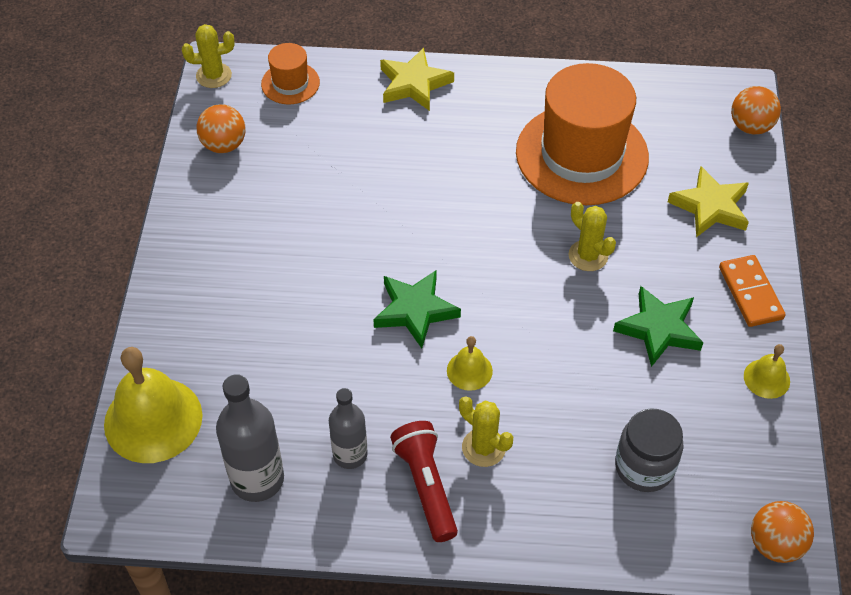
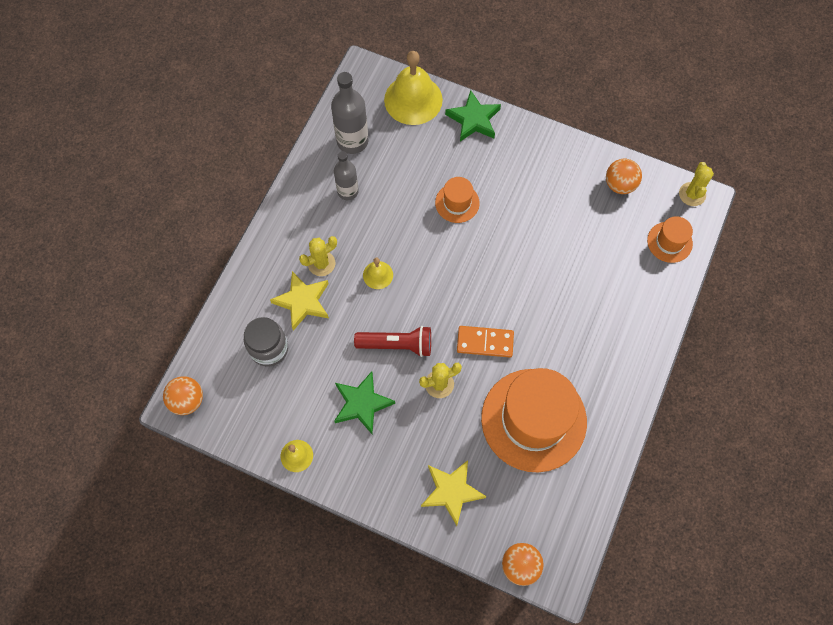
camera: 110 degrees right, 15 degrees up
green star [373,270,461,348] -> green star moved to [445,90,501,142]
yellow star [380,48,454,111] -> yellow star moved to [270,271,329,331]
red flashlight [390,421,458,542] -> red flashlight moved to [354,326,431,357]
orange domino [719,255,786,327] -> orange domino moved to [457,326,514,357]
none -> orange hat [435,177,480,223]

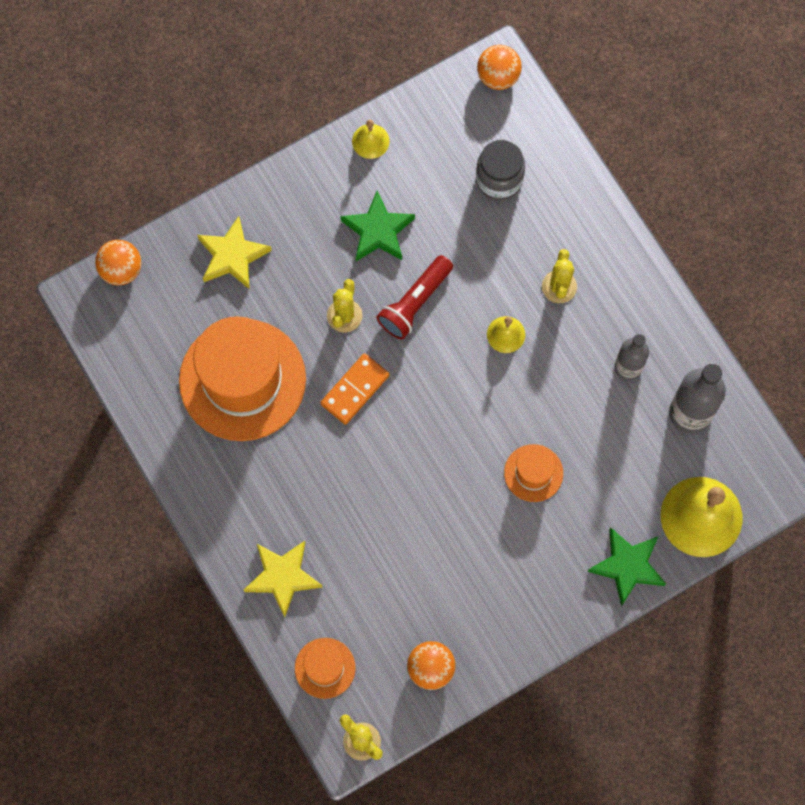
camera: 125 degrees right, 5 degrees up
yellow star [270,271,329,331] -> yellow star moved to [244,541,322,617]

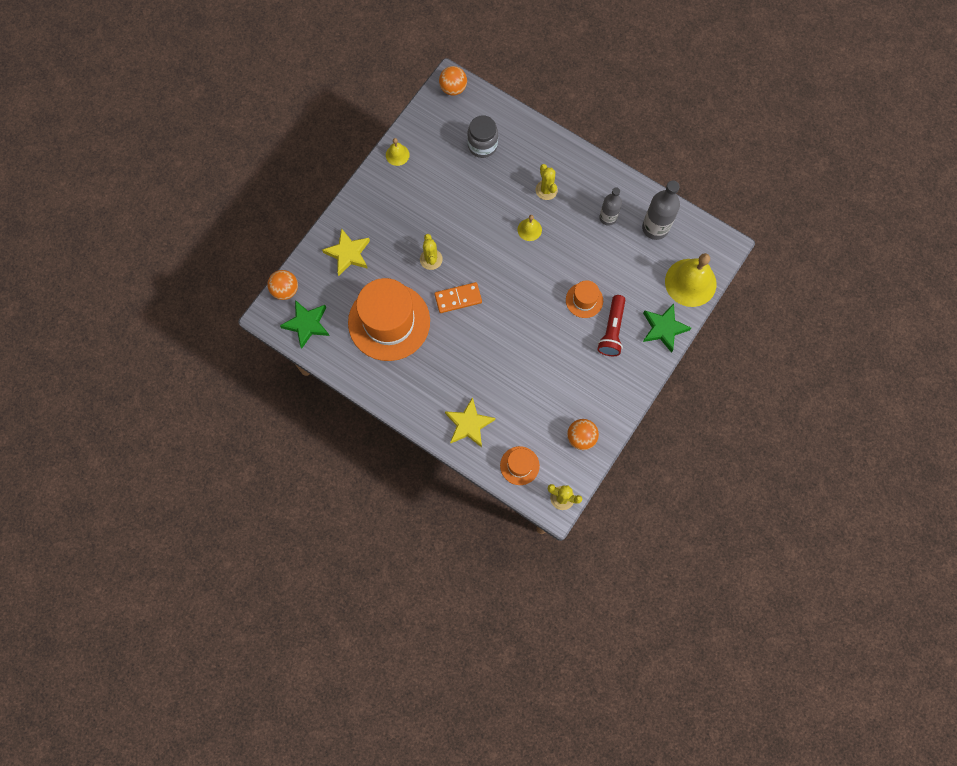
camera: 25 degrees left, 0 degrees up
orange domino [320,353,389,425] -> orange domino turned 60 degrees clockwise [434,282,482,313]
green star [340,191,415,261] -> green star moved to [280,300,330,349]
red flashlight [377,255,453,339] -> red flashlight moved to [597,295,625,356]

